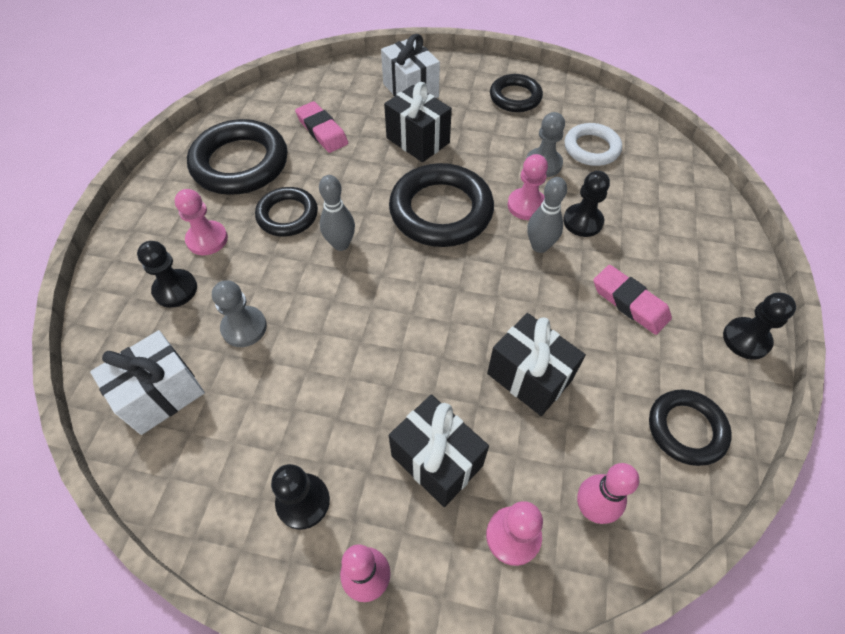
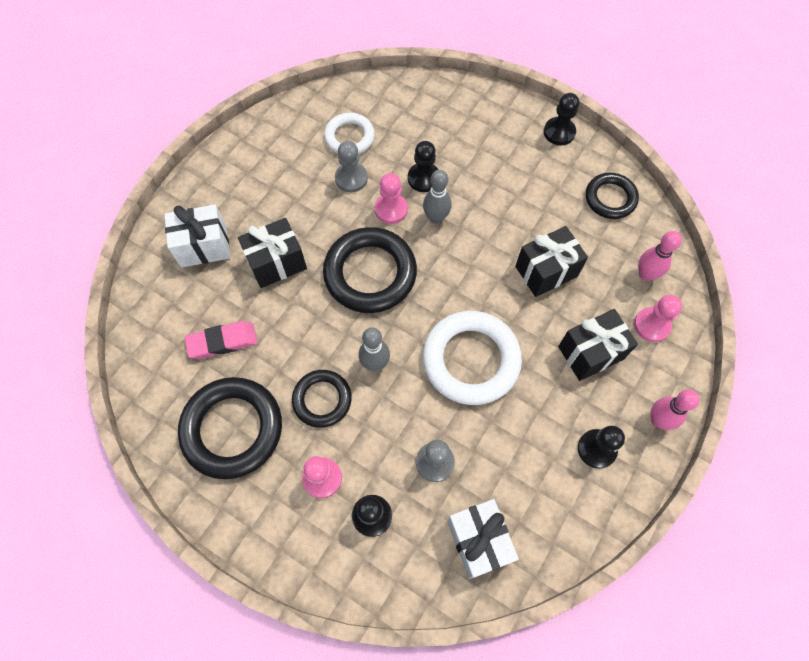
camera: 70 degrees left, 10 degrees up
black ring [490,74,543,112] -> none
pink eraser [593,265,672,335] -> none
none -> white ring [423,311,522,405]

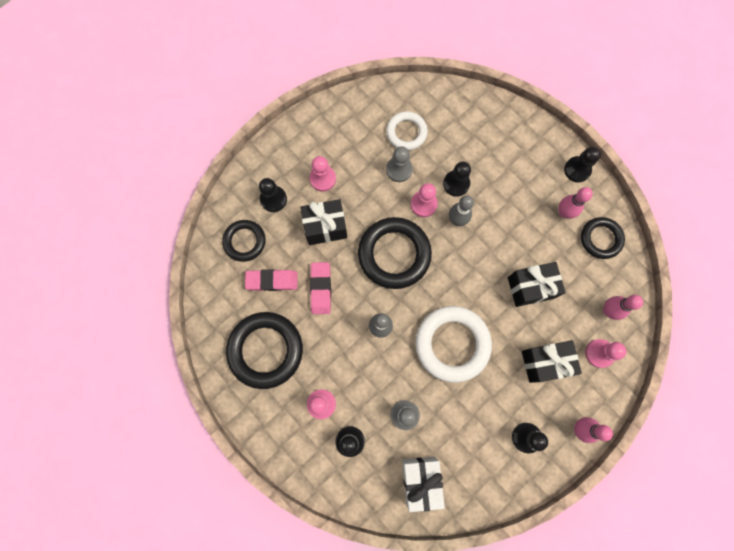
camera: 15 degrees right, 10 degrees up
white gift [164,205,230,268] -> black pawn [259,178,287,212]
black ring [292,370,352,428] -> black ring moved to [222,220,266,262]
none -> pink pawn [309,156,336,191]
none -> pink eraser [310,262,331,314]
none -> pink bowling pin [559,187,593,219]

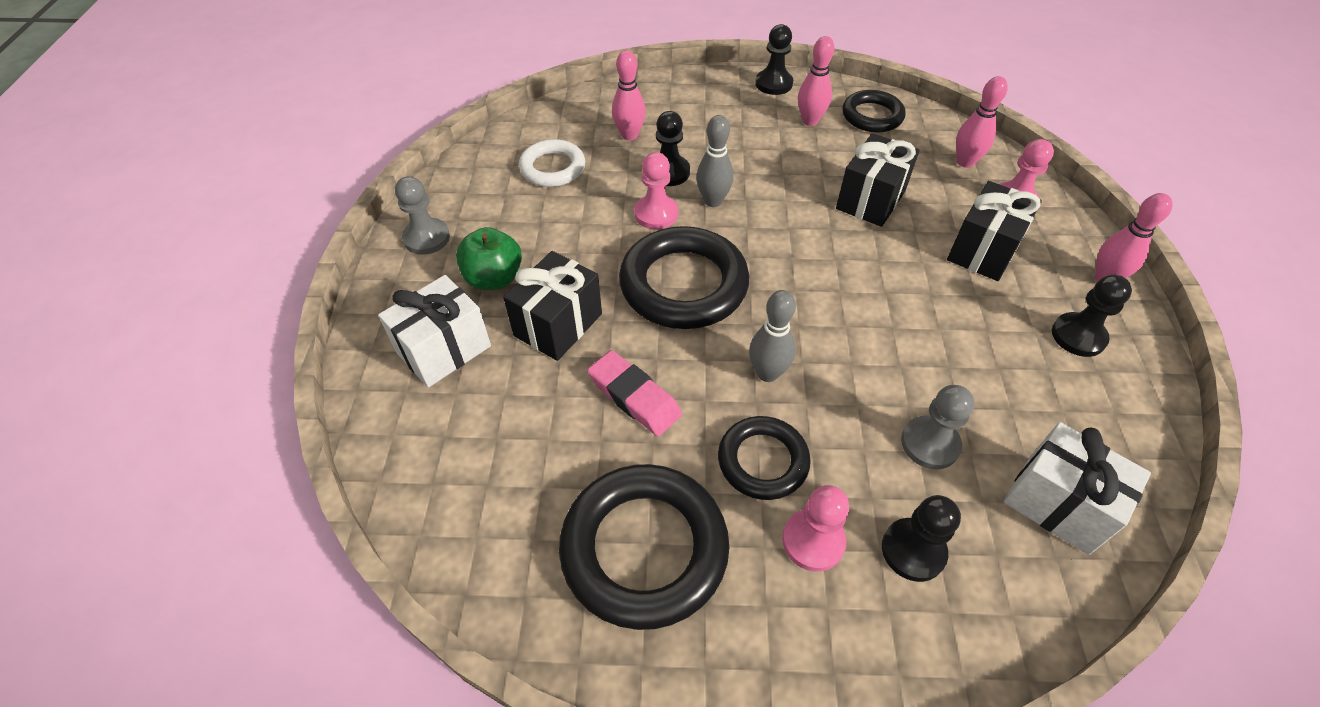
camera: 45 degrees left, 25 degrees down
black ring [222,220,266,262] -> black ring moved to [718,416,811,500]
pink eraser [245,269,298,291] -> none
black pawn [259,178,287,212] -> white gift [378,275,491,387]
pink pawn [309,156,336,191] -> green apple [456,227,522,290]
grey pawn [386,146,413,182] -> grey pawn moved to [395,176,450,255]
white ring [415,306,492,383] -> none
none -> pink bowling pin [612,50,646,140]

